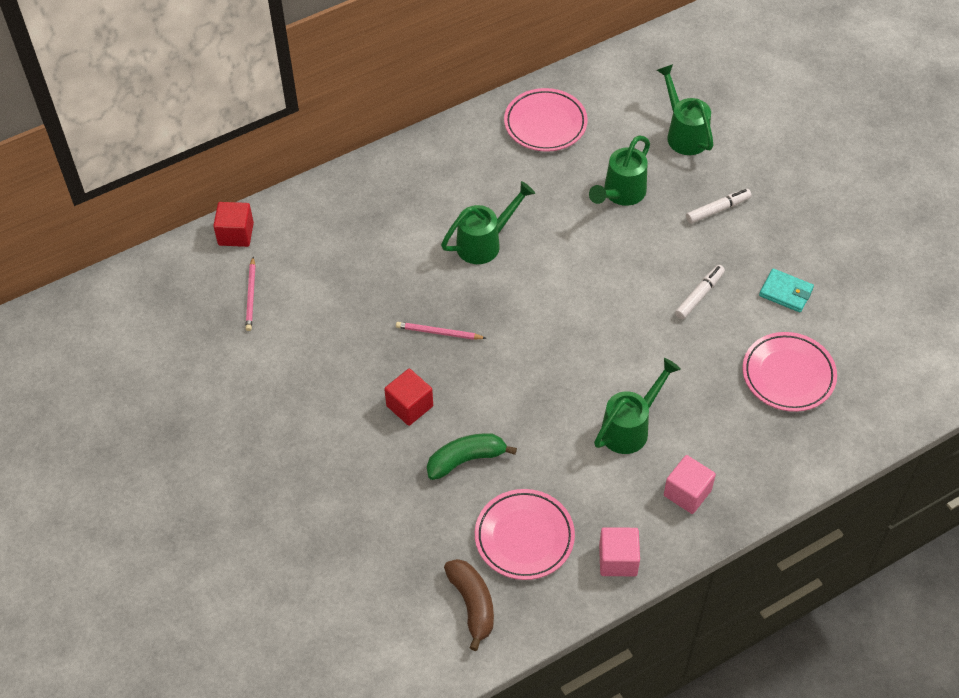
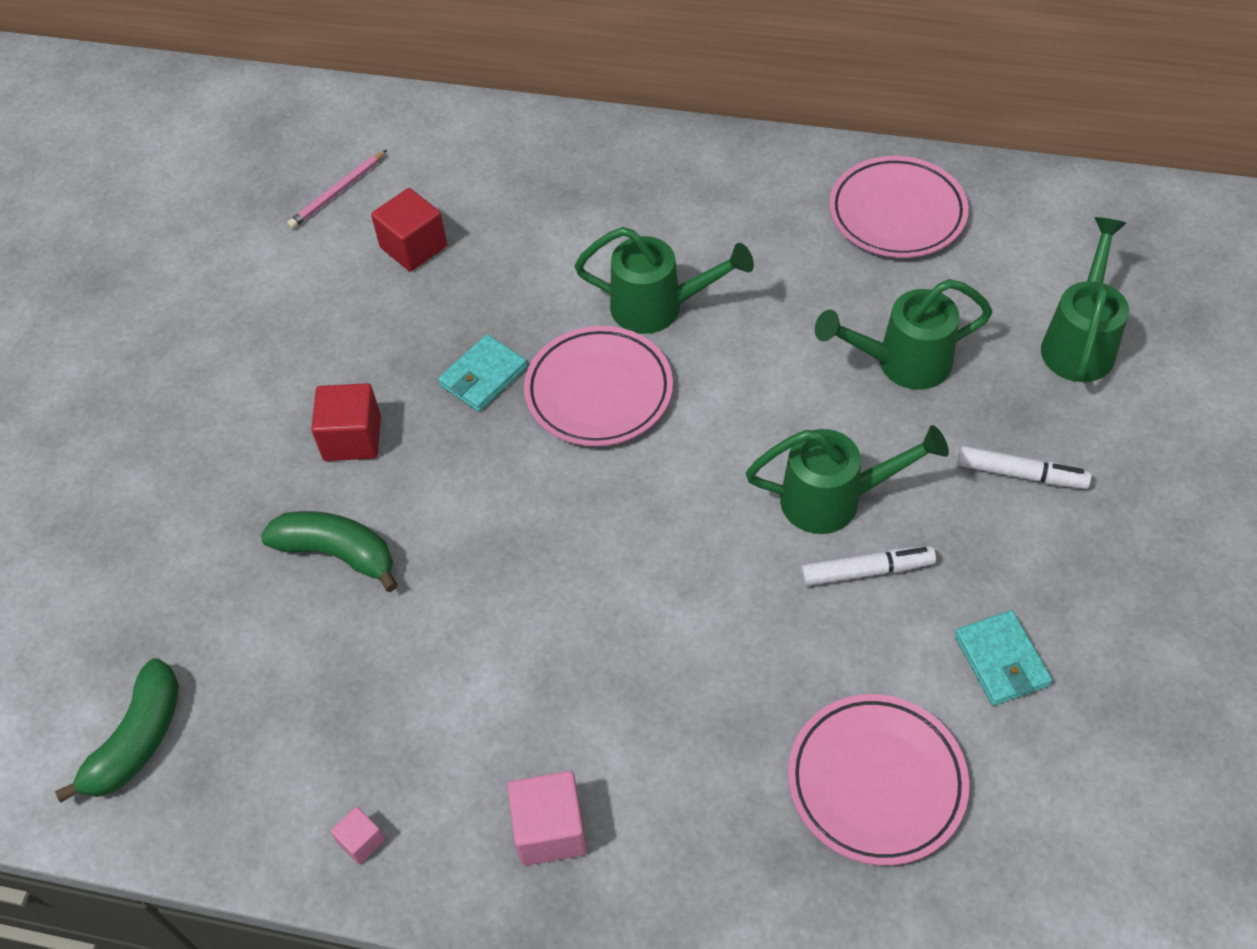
camera: 45 degrees right, 0 degrees up
red cube [213,202,254,247] -> red cube moved to [371,188,447,272]
pink pencil [396,322,486,340] -> turquoise wallet [438,334,527,412]
brown banana [444,559,494,651] -> green banana [55,658,179,803]
pink plate [475,489,575,580] -> pink plate moved to [524,326,673,446]
green watering can [594,358,681,454] -> green watering can moved to [746,425,949,534]
pink cube [599,527,640,576] -> pink cube [331,807,385,864], size x0.53

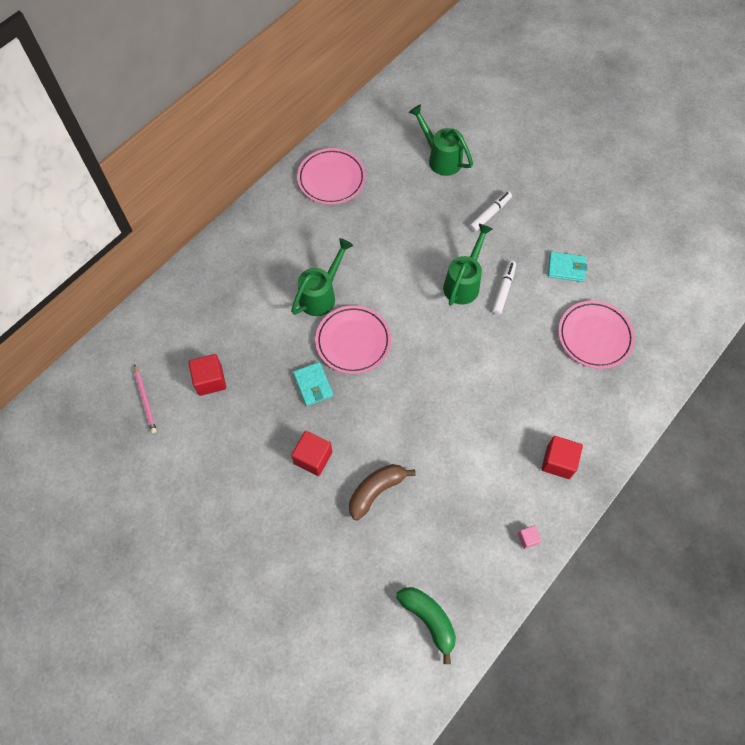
camera: 65 degrees left, 10 degrees up
green banana [261,511,398,592] -> brown banana [349,464,416,521]
pink cube [507,771,587,866] -> red cube [541,436,583,479]
green watering can [815,279,993,390] -> none

